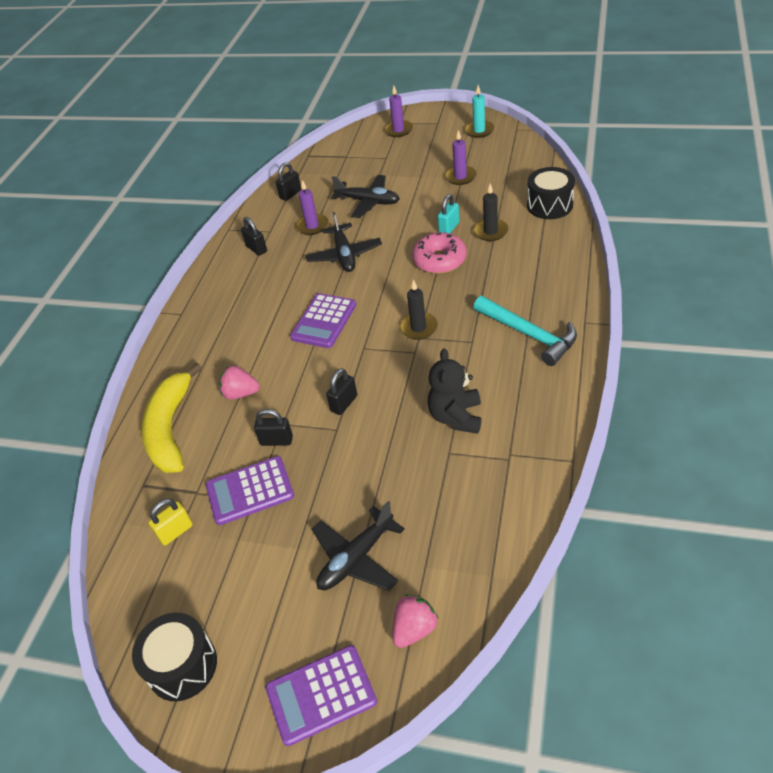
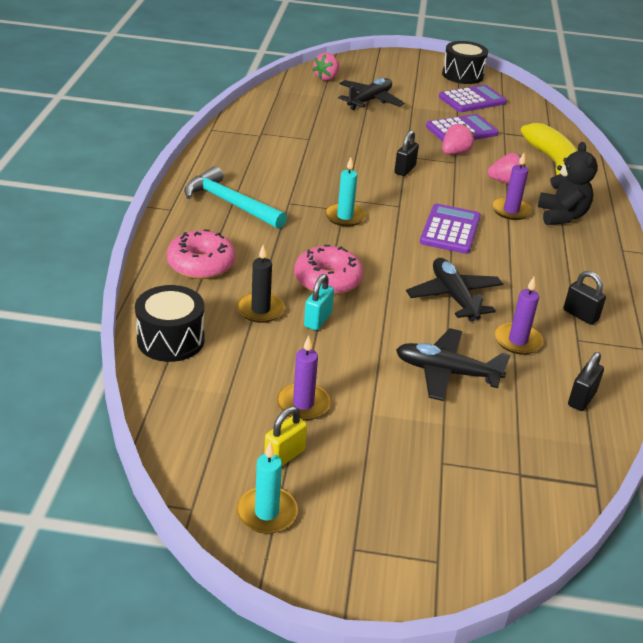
camera: 165 degrees right, 10 degrees down
yellow padlock [148,499,193,546] -> yellow padlock moved to [264,406,307,466]
black padlock [254,409,293,446] -> pink strawberry [442,124,474,154]
purple calculator [266,645,377,746] -> purple calculator moved to [439,85,507,112]
purple candle [384,86,413,137] -> purple candle moved to [492,153,532,220]
black candle [399,280,438,340] -> turquoise candle [325,157,366,227]
black teddy bear [428,348,481,434] -> black teddy bear moved to [538,142,598,225]
none -> pink donut [167,229,236,279]

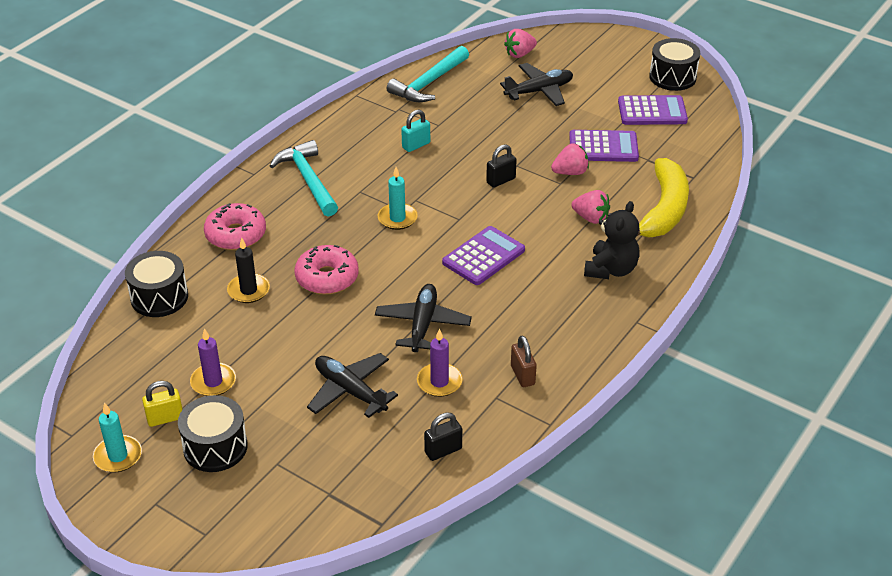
camera: 30 degrees right, 5 degrees up
turquoise padlock [304,274,334,330] -> turquoise padlock moved to [401,110,430,152]
purple candle [492,153,532,220] -> none
black padlock [563,271,606,325] -> brown padlock [511,336,537,387]
none -> black drum [178,395,248,472]
none -> turquoise hammer [387,46,469,102]

